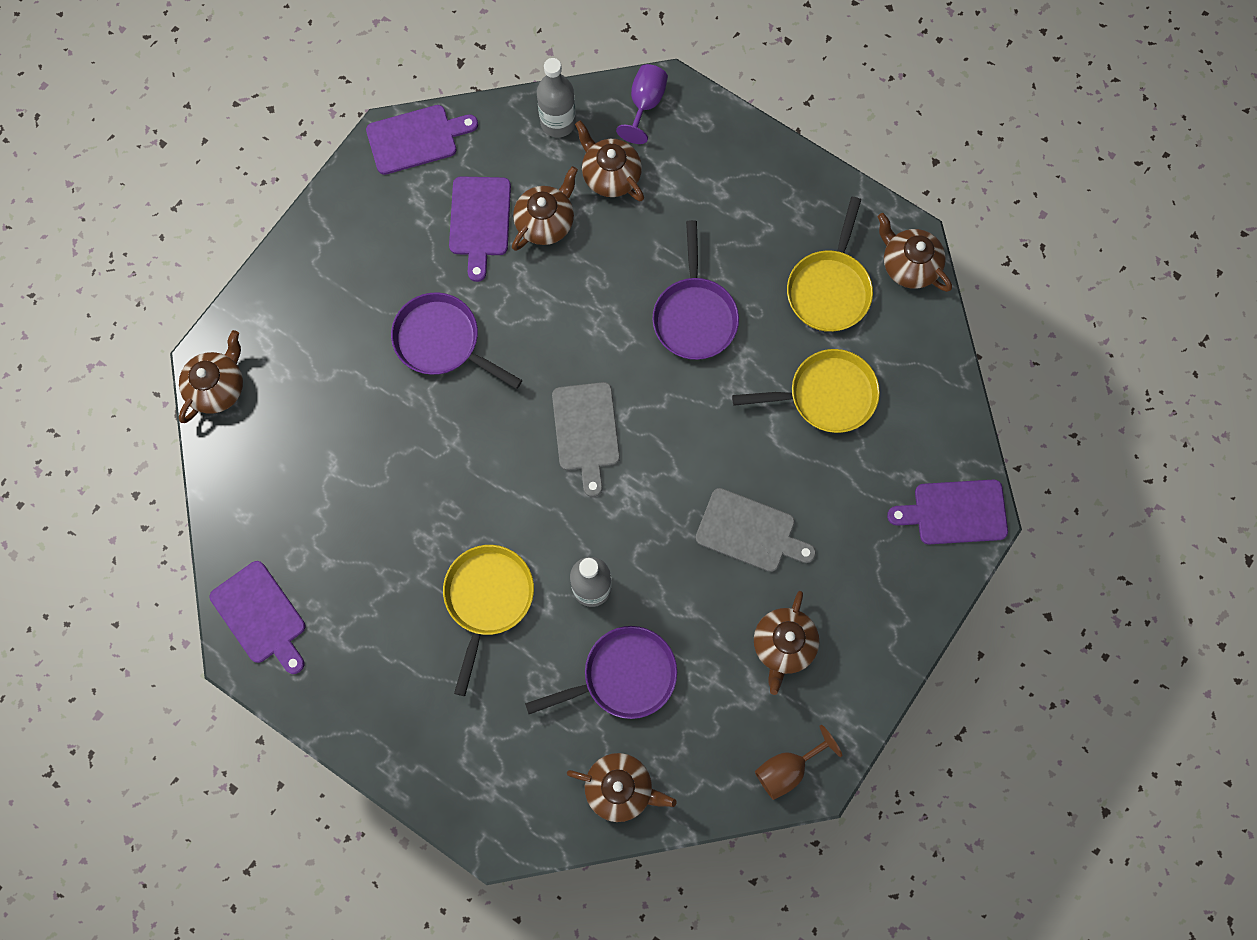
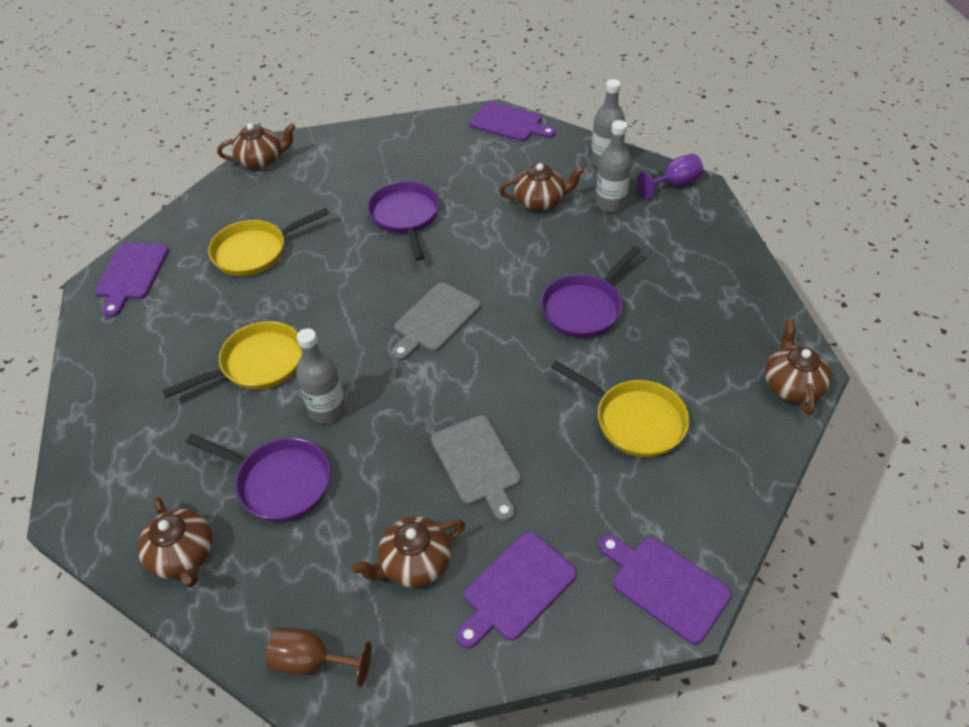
camera: 45 degrees right, 25 degrees down
purple cutting board [449,176,511,282] -> purple cutting board moved to [456,531,577,649]
brown teapot [575,120,644,201] -> grey bottle [595,120,632,212]
yellow pan [787,197,873,332] -> yellow pan moved to [208,208,329,276]

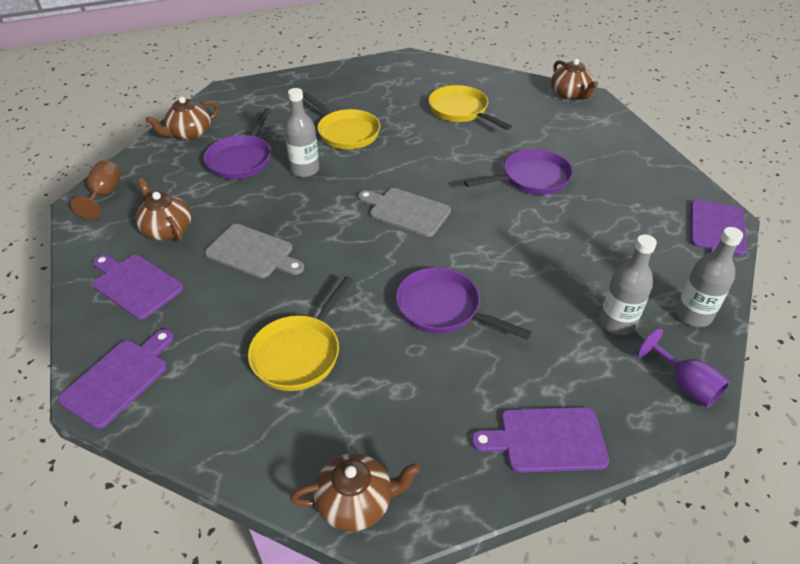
camera: 80 degrees right, 5 degrees down
purple cutting board [95,242,169,317] -> purple cutting board moved to [471,407,609,473]
grey cutting board [431,415,521,522] -> grey cutting board turned 120 degrees counterclockwise [205,224,304,278]
brown teapot [499,163,585,211] -> none

